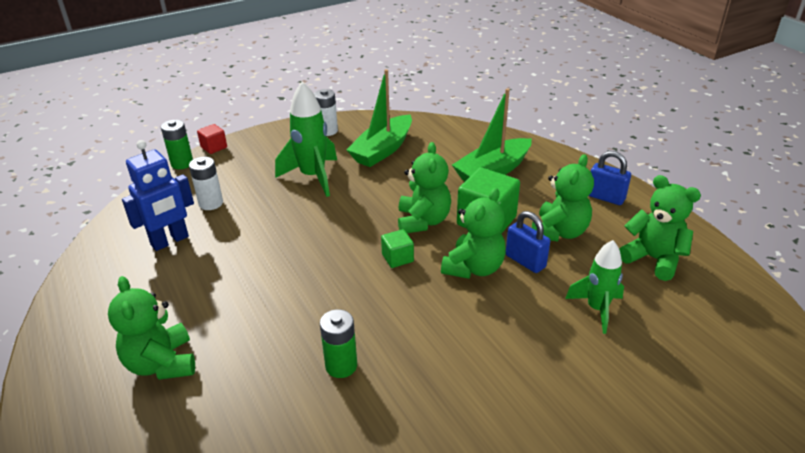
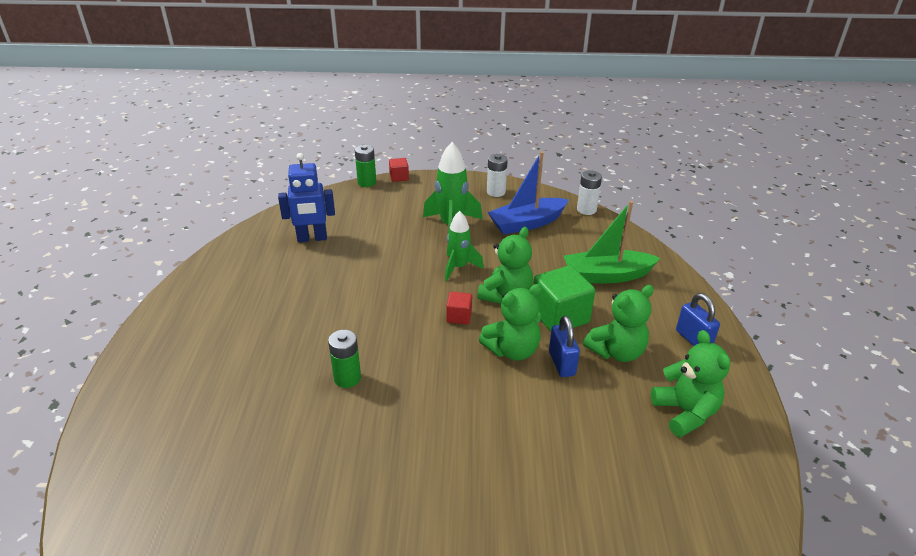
camera: 30 degrees right, 0 degrees up
green teddy bear [108,276,195,380] -> none
white battery [189,157,223,210] -> white battery moved to [577,171,602,215]
green boat [346,69,412,167] -> blue boat [487,151,568,234]
green cube [381,229,414,268] -> red cube [446,292,472,325]
green rocket [565,240,624,334] -> green rocket moved to [445,211,484,281]

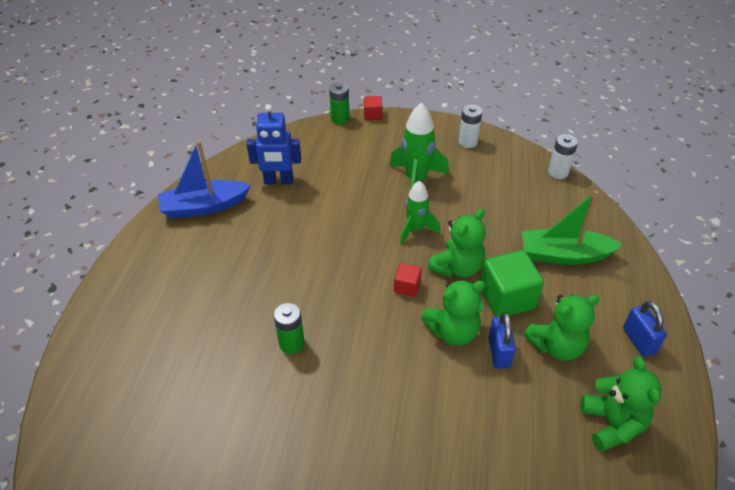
camera: 10 degrees right, 10 degrees up
blue boat [487,151,568,234] -> blue boat moved to [158,141,251,219]

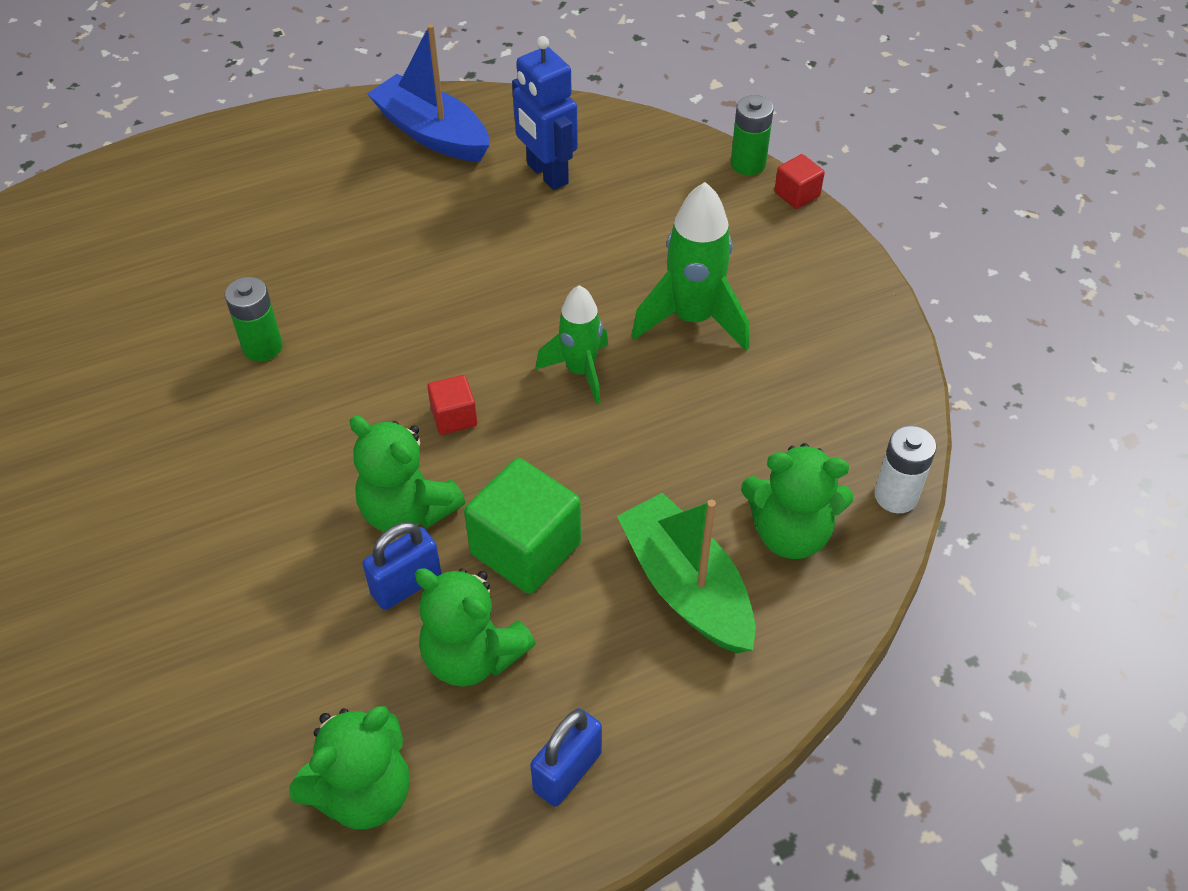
camera: 55 degrees right, 5 degrees up
green teddy bear [428,209,486,277] -> green teddy bear moved to [741,443,853,559]
white battery [458,104,482,148] -> none

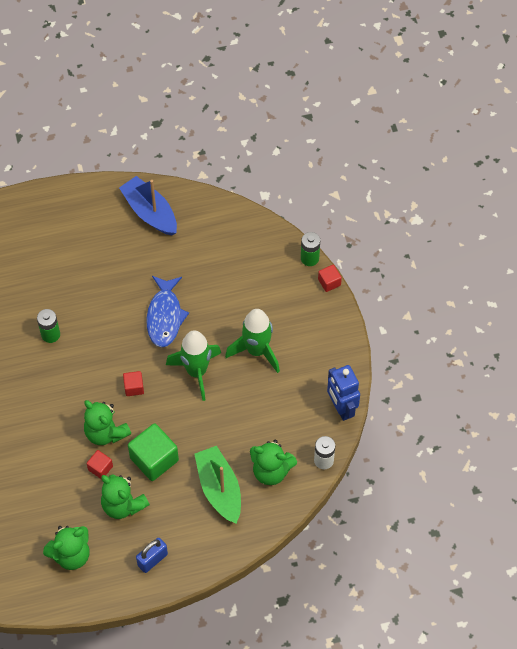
camera: 10 degrees right, 10 degrees up
blue padlock [362,522,442,610] -> red cube [87,450,113,479]
blue robot [512,36,578,190] -> blue robot moved to [327,365,360,421]
green rocket [536,285,608,404] -> green rocket [166,330,221,401], size x1.51
none -> blue fish [147,276,189,348]

